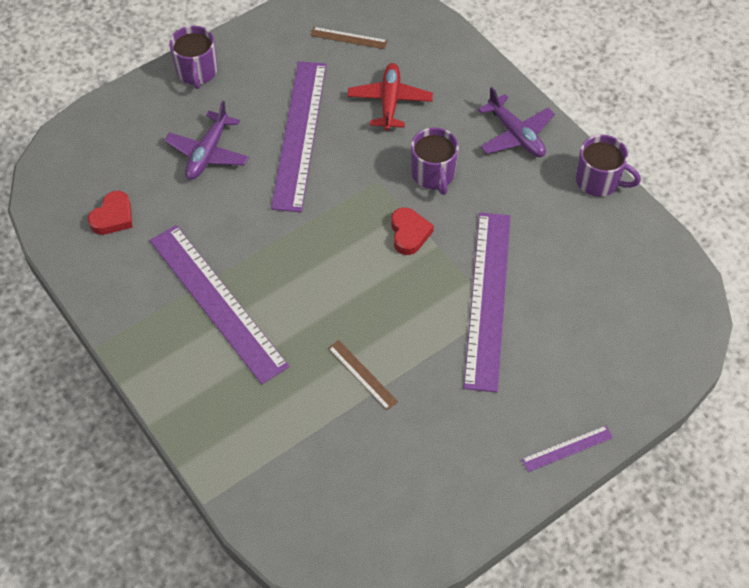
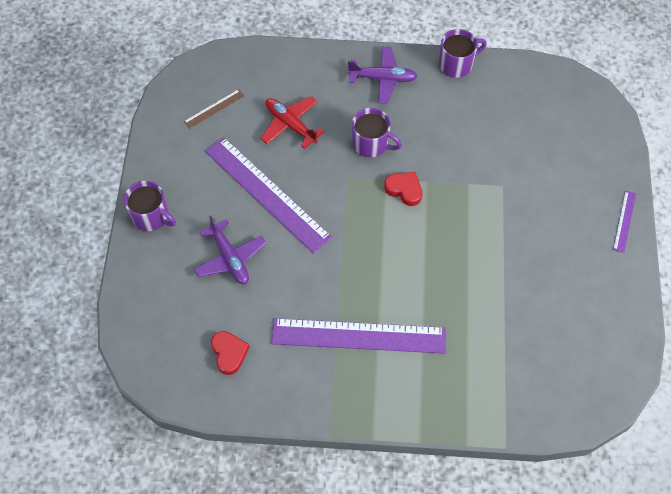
camera: 50 degrees left, 5 degrees up
brown ruler [328,340,398,411] -> none
purple ruler [464,212,511,393] -> none

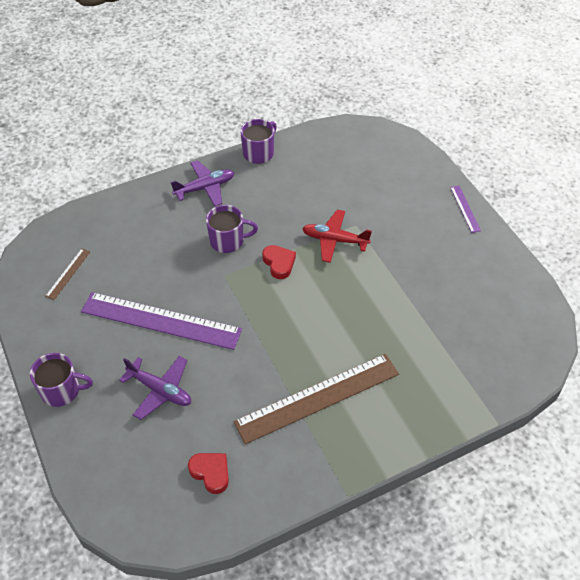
camera: 30 degrees left, 10 degrees down
red plane [261,96,325,149] -> red plane moved to [302,210,372,263]
purple ruler [271,318,446,354] -> brown ruler [233,354,399,444]
red heart [384,172,422,206] -> red heart turned 60 degrees clockwise [262,245,296,279]

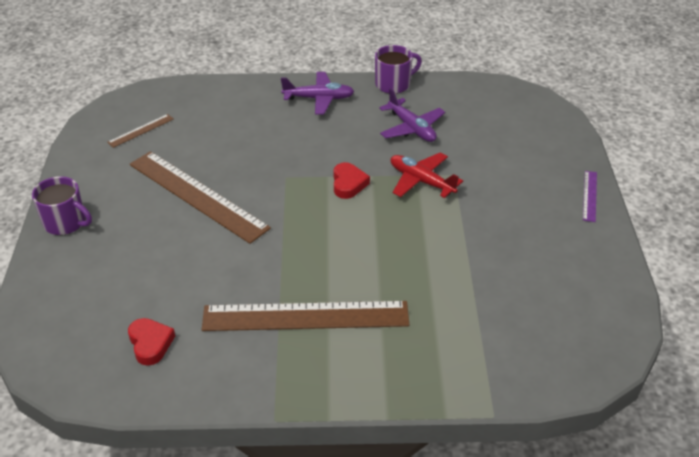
camera: 25 degrees right, 10 degrees down
purple ruler [81,292,242,350] -> brown ruler [130,151,271,244]
purple plane [119,356,191,420] -> purple plane moved to [379,88,445,142]
purple mug [206,205,258,253] -> none

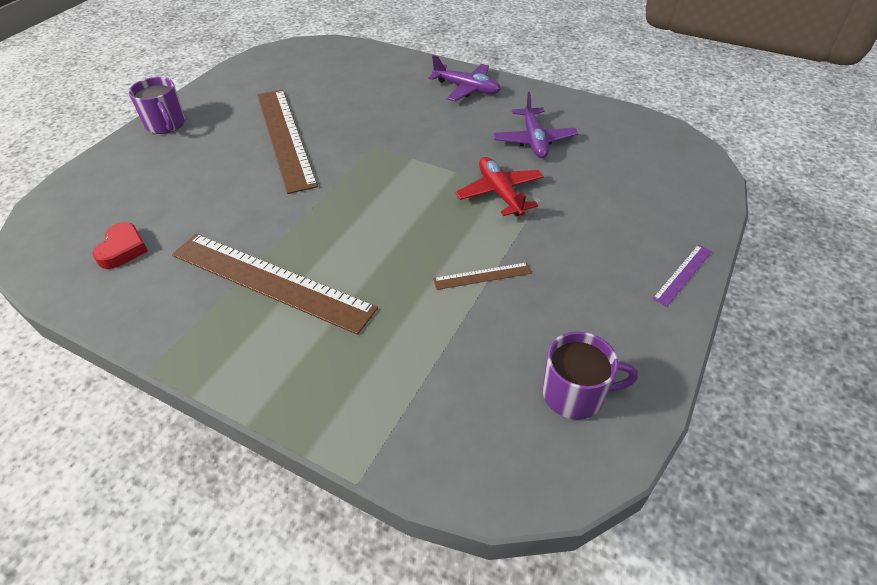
camera: 30 degrees right, 5 degrees up
brown ruler [107,114,173,148] -> brown ruler moved to [433,262,532,290]
red heart [334,162,370,199] -> none
purple mug [375,45,422,94] -> purple mug moved to [543,331,638,420]

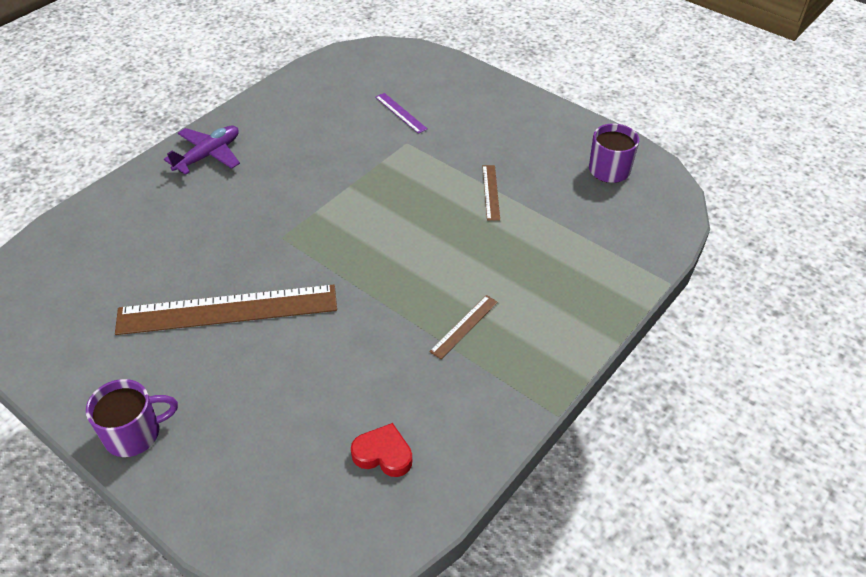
camera: 80 degrees left, 0 degrees up
brown ruler [172,234,378,335] -> brown ruler [429,295,498,359], size x0.43
red plane [455,157,544,216] -> none
purple plane [493,92,578,158] -> none
purple ruler [652,245,712,307] -> purple ruler moved to [375,93,428,134]

